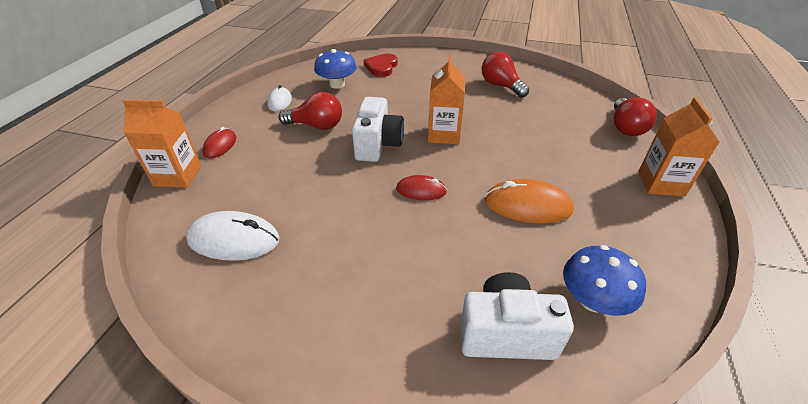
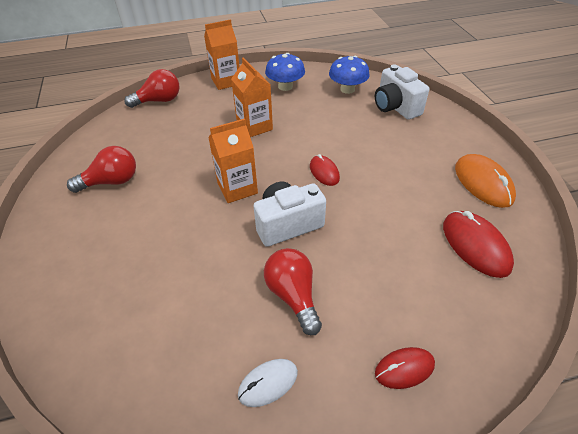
camera: 120 degrees left, 5 degrees up
orange carton [122,100,201,188] -> orange carton moved to [231,57,273,137]
white mouse [186,211,280,261] -> red mouse [443,211,514,278]
blue mushroom [314,49,357,89] -> blue mushroom moved to [265,53,305,91]
red heart [364,54,397,77] -> none
red light bulb [482,52,529,98] -> red light bulb turned 135 degrees counterclockwise [67,146,136,193]
orange mouse [485,179,574,224] -> orange mouse moved to [455,154,516,208]

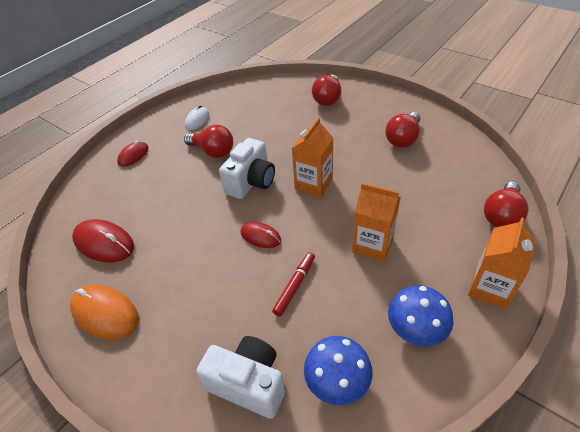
camera: 145 degrees right, 0 degrees up
none -> red marker [272,252,315,316]
none -> red light bulb [312,75,341,106]

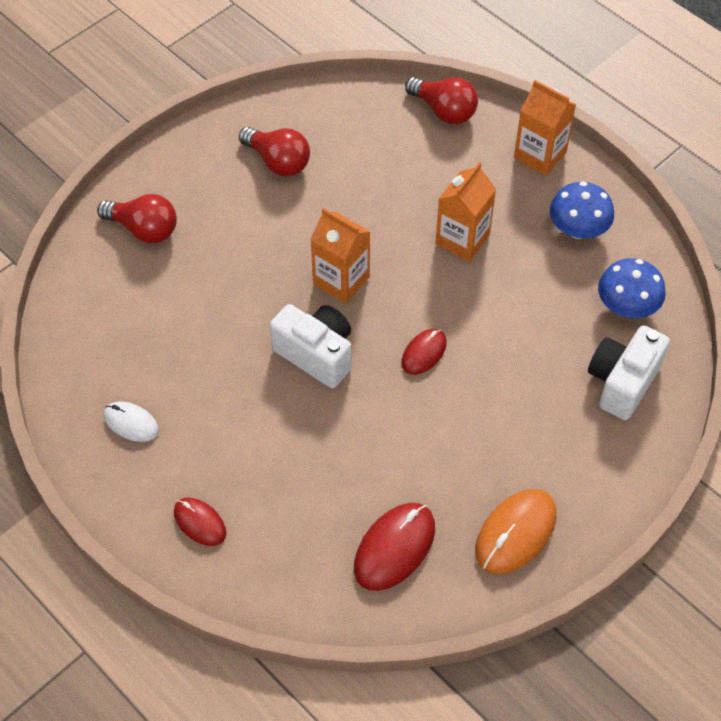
camera: 85 degrees left, 10 degrees up
red light bulb [184,125,233,158] -> none
red marker [272,252,315,316] -> none

